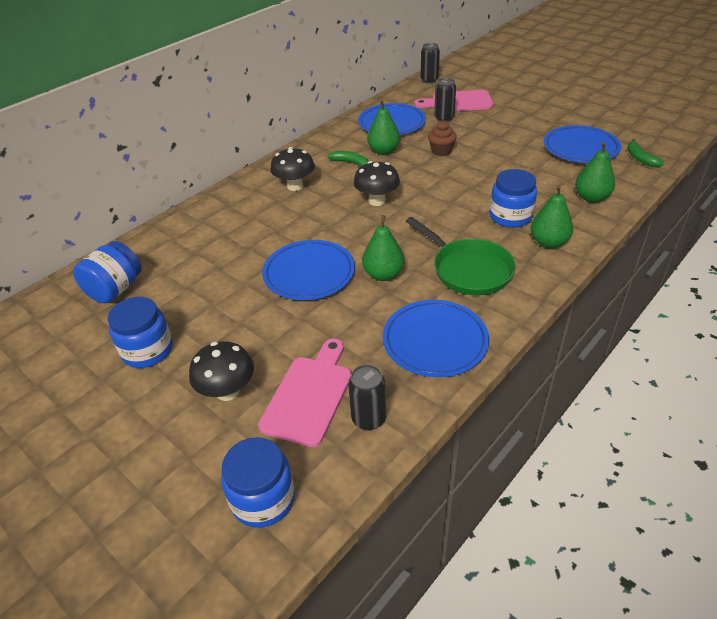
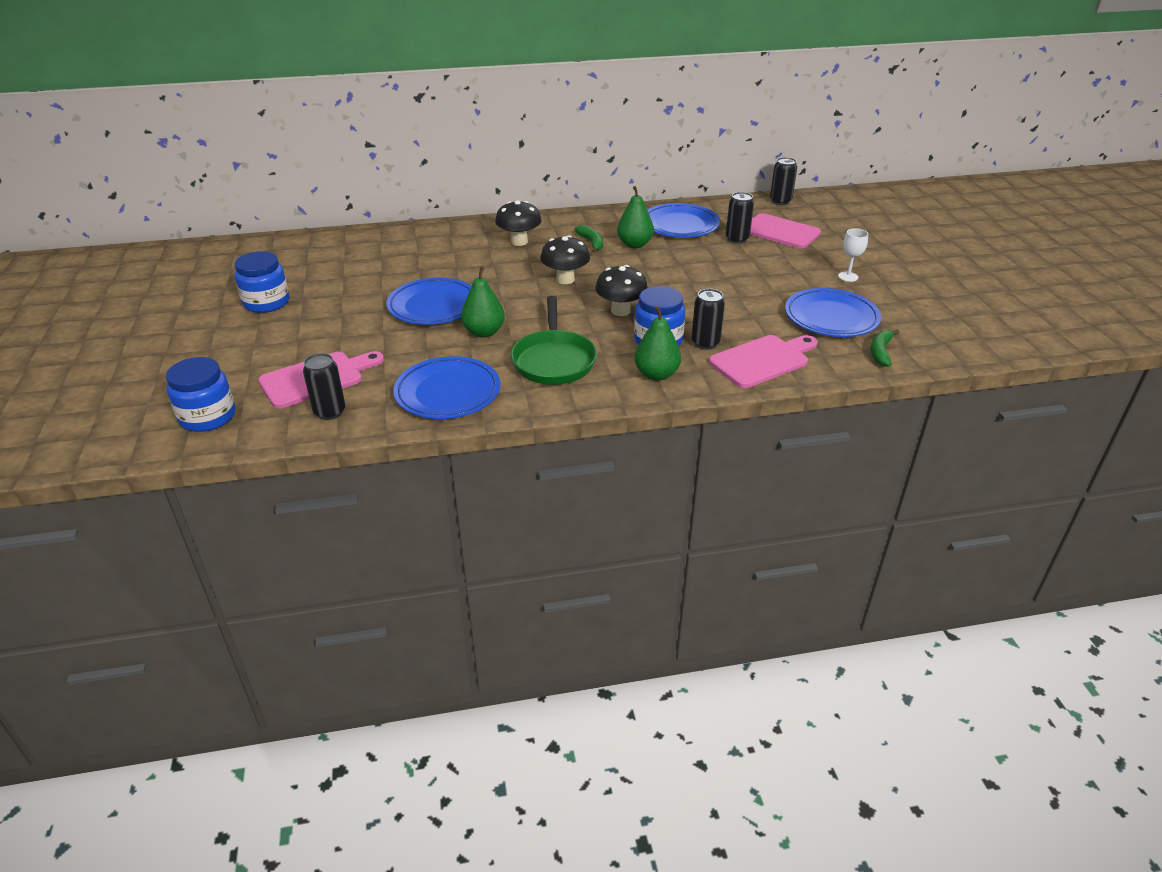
camera: 35 degrees right, 5 degrees down
blue jar [73,241,142,303] -> none
black mushroom [189,341,254,401] -> black mushroom moved to [595,265,648,316]
brown cupcake [428,121,457,156] -> none
green pear [575,142,615,203] -> pink cutting board [709,335,818,388]
none -> black can [691,289,725,350]
none -> white goblet [838,228,868,282]

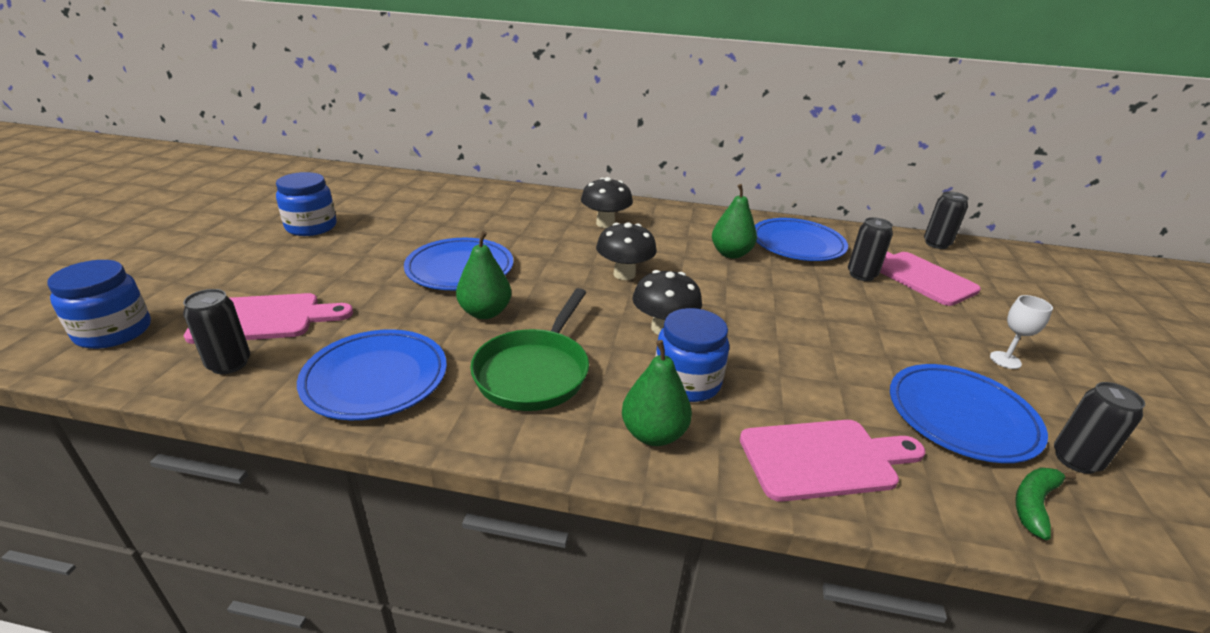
camera: 20 degrees right, 5 degrees down
green banana [574,225,603,253] -> none
black can [691,289,725,350] -> black can moved to [1054,382,1145,474]

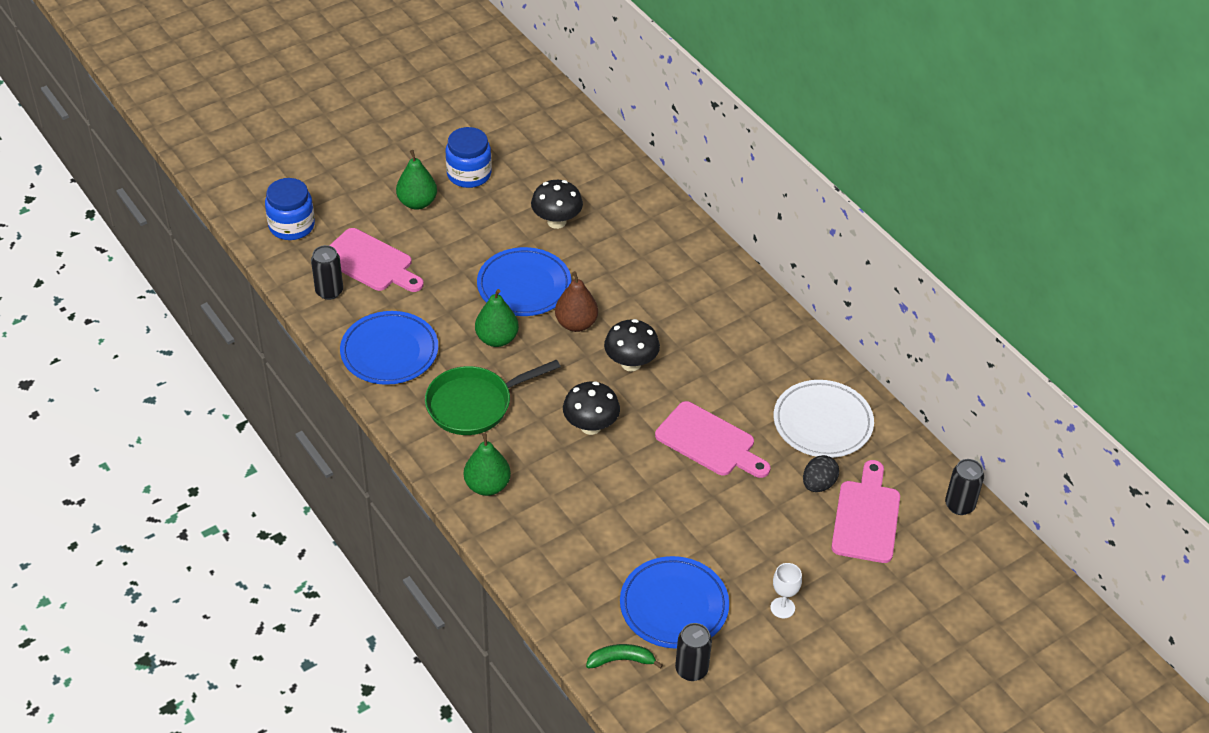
camera: 45 degrees right, 15 degrees up
black mushroom [581,177,633,228] -> black mushroom moved to [531,180,583,229]
blue jar [655,308,729,402] -> none
green pear [712,184,757,258] -> green pear moved to [396,150,437,210]
pink cutting board [740,420,925,502] -> pink cutting board moved to [655,401,770,478]
blue plate [755,218,848,261] -> white plate [774,380,874,458]
black can [848,217,893,281] -> black egg [803,455,839,492]
none -> brown pear [555,271,598,332]

